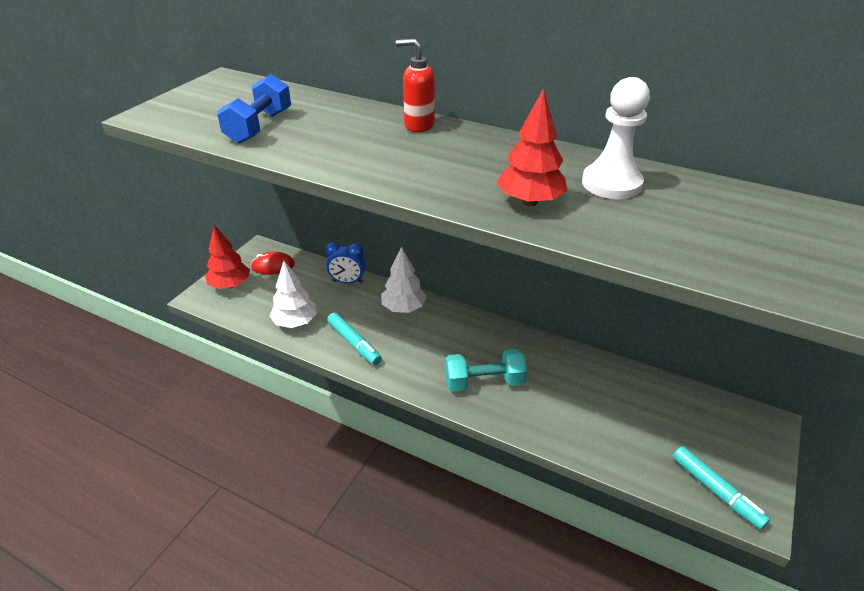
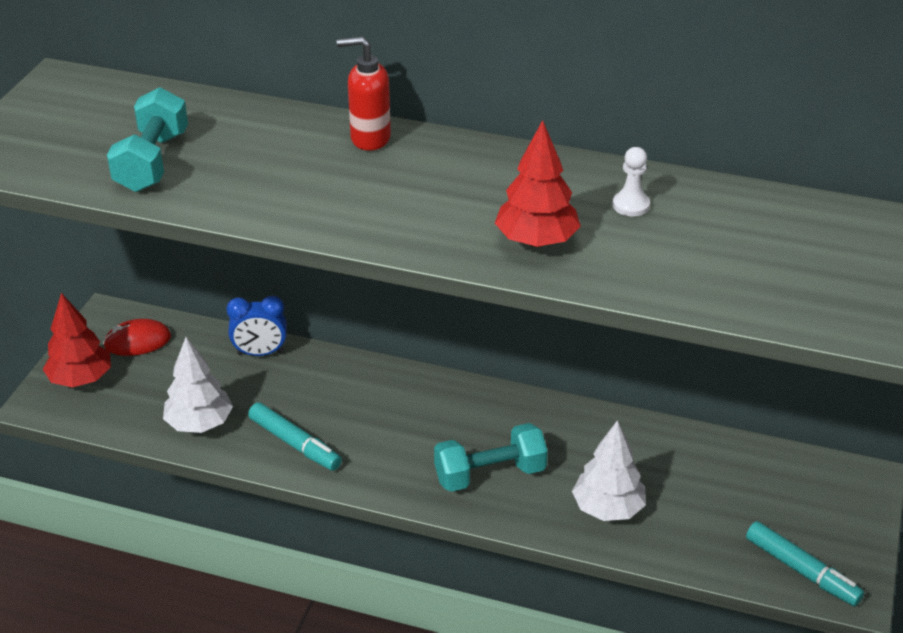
camera: 10 degrees left, 0 degrees up
blue dumbbell [217,74,291,144] -> turquoise dumbbell [107,87,188,192]
white tree [381,246,427,313] -> white tree moved to [572,420,646,521]
white pawn [582,77,650,199] -> white pawn [612,147,650,216], size x0.51

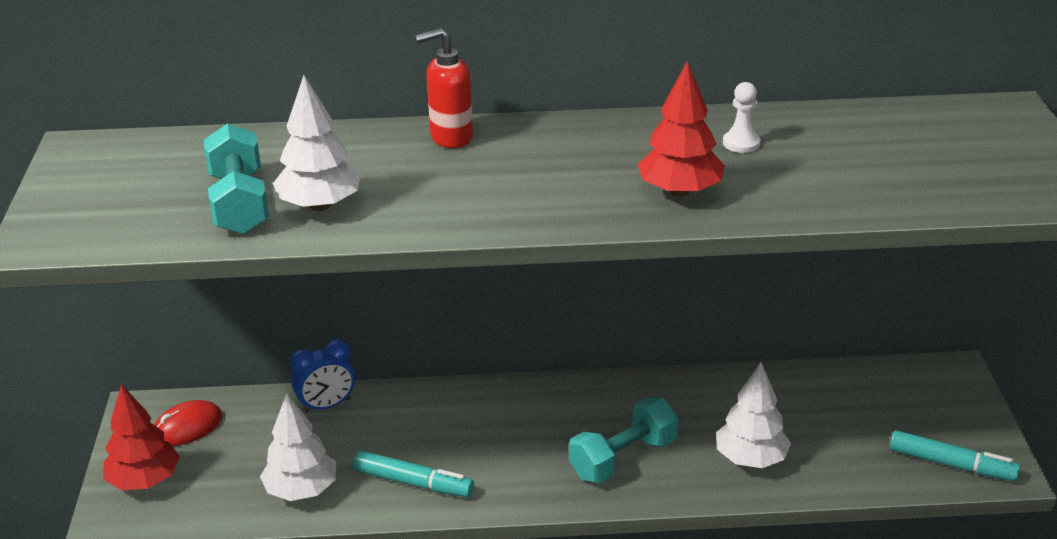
camera: 20 degrees left, 5 degrees down
none -> white tree [273,75,361,211]

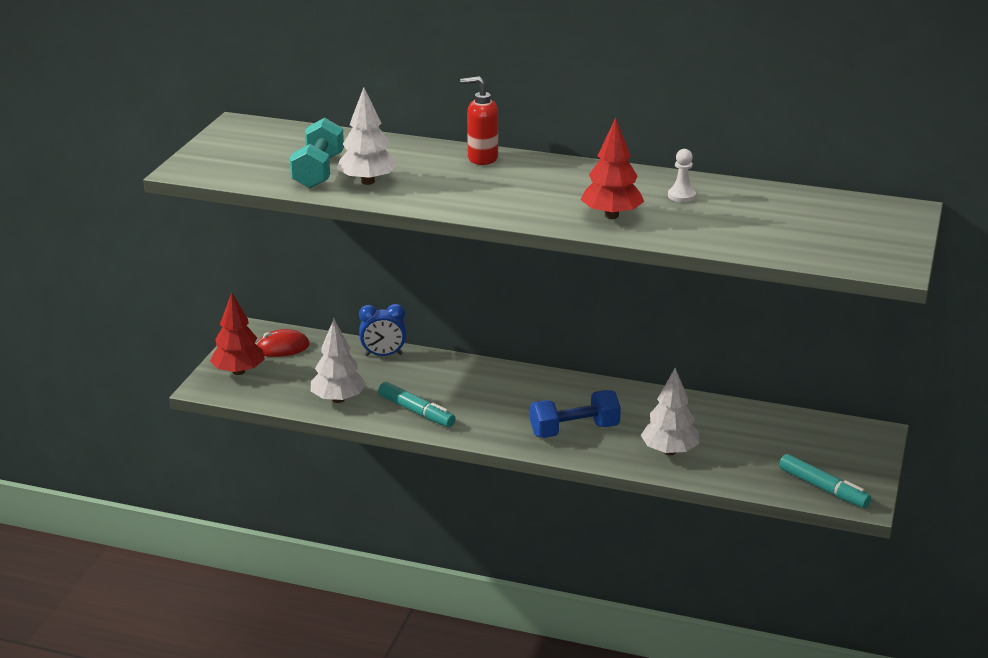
camera: 20 degrees right, 5 degrees down
turquoise dumbbell [569,397,678,483] -> blue dumbbell [530,390,621,438]

